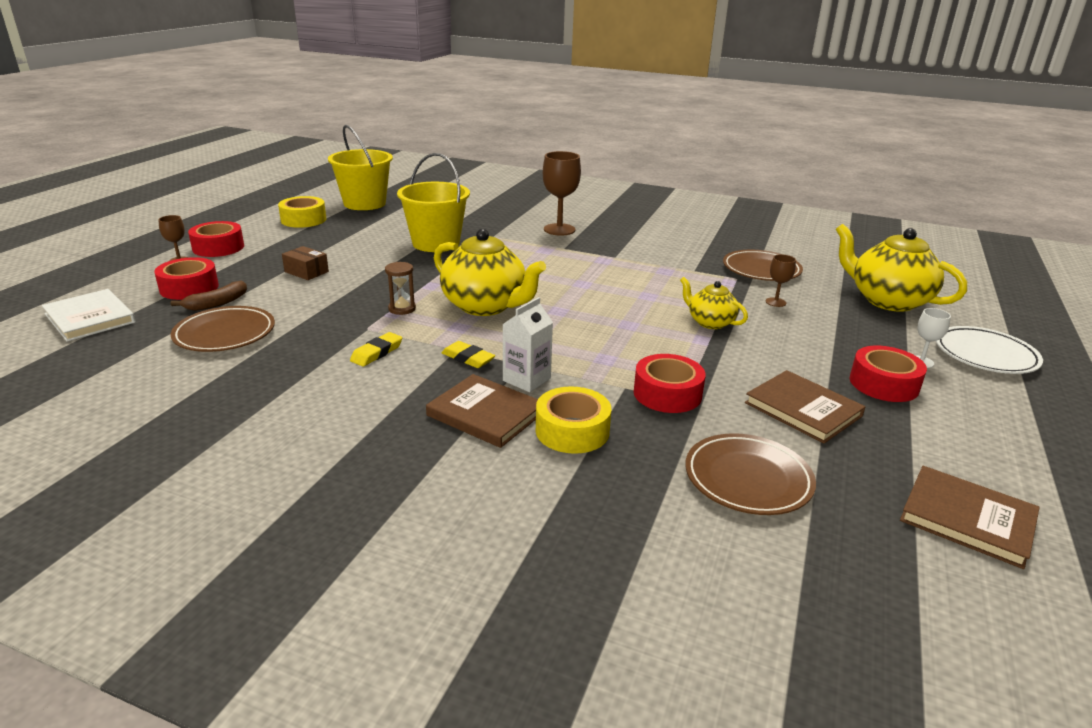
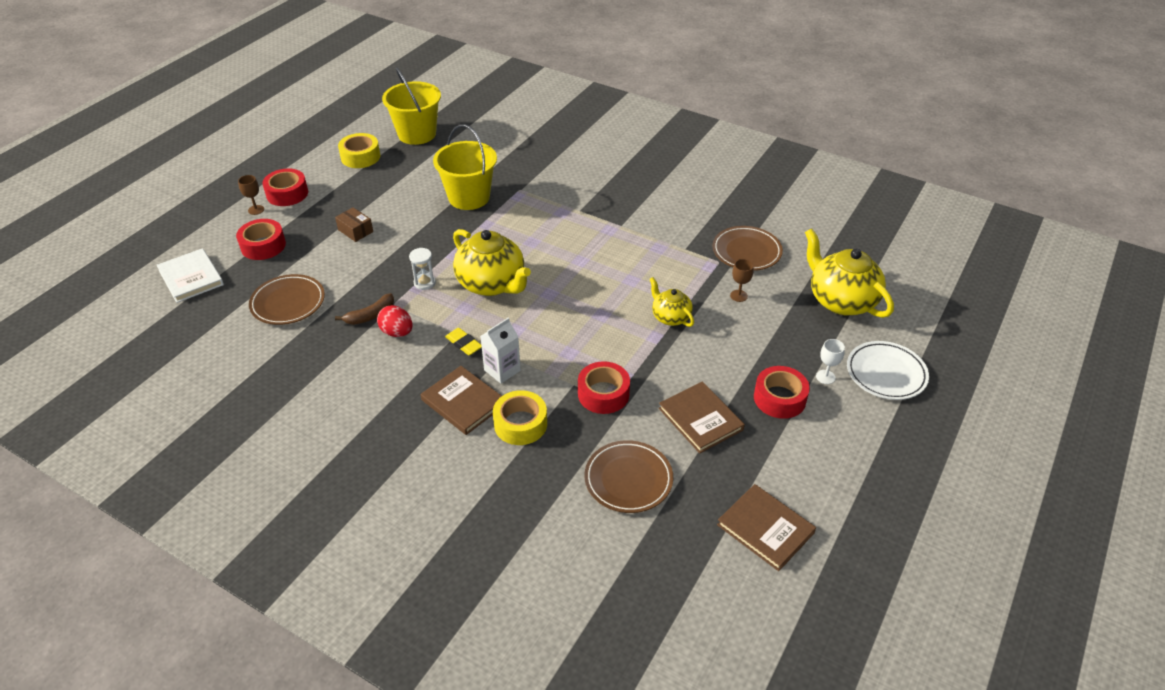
camera: 10 degrees right, 15 degrees up
brown banana [171,280,247,311] -> brown banana moved to [335,293,394,325]
yellow eraser [350,332,402,367] -> red egg [377,305,413,337]
brown hourglass [385,262,416,315] -> white hourglass [409,248,436,290]
brown goblet [543,151,581,236] -> none

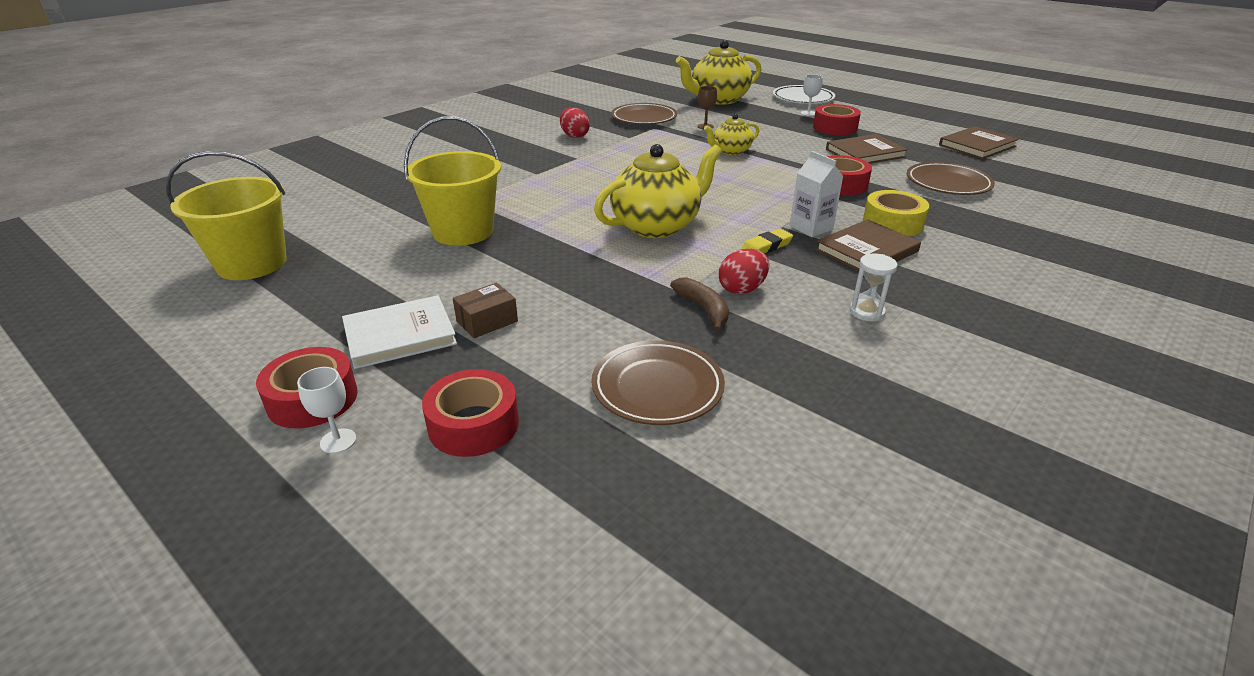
camera: 80 degrees left, 10 degrees down
white book [156,248,224,303] -> white book moved to [342,295,457,369]
brown goblet [238,175,264,215] -> white goblet [297,367,356,454]
yellow tape [338,133,380,168] -> none
white hourglass [409,248,436,290] -> white hourglass moved to [850,253,898,321]
none -> red egg [560,107,590,138]

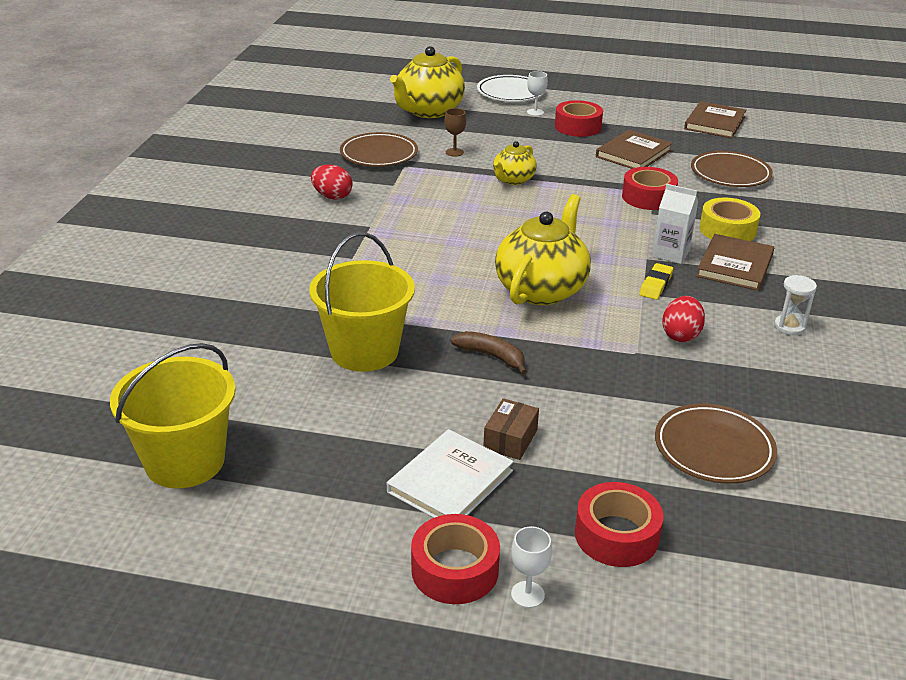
camera: 30 degrees left, 0 degrees up
brown banana [670,277,729,332] -> brown banana moved to [451,331,527,375]

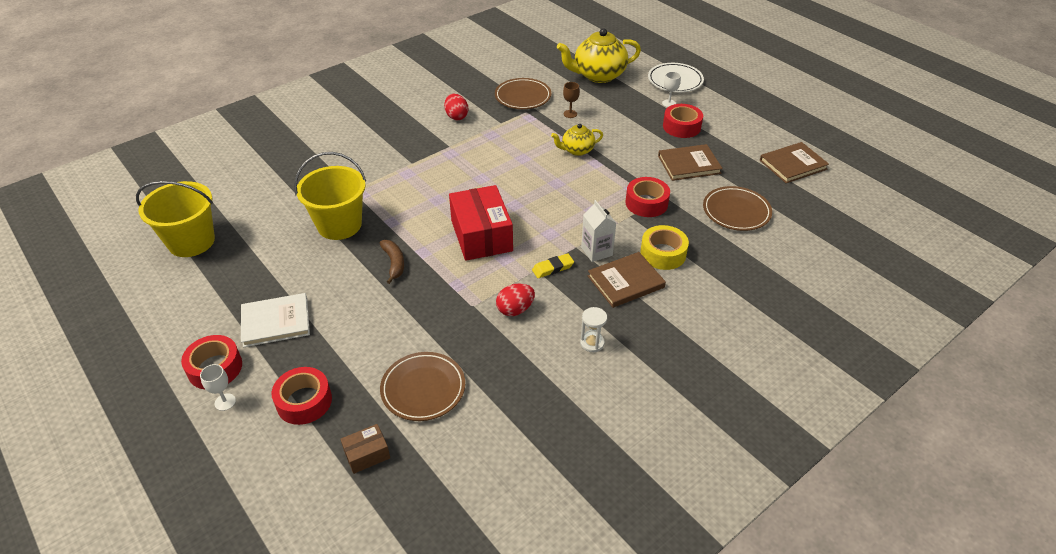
camera: 40 degrees right, 10 degrees up
brown box [483,398,539,460] -> brown box moved to [340,424,390,474]
yellow teapot [495,194,591,305] -> red box [449,185,513,261]

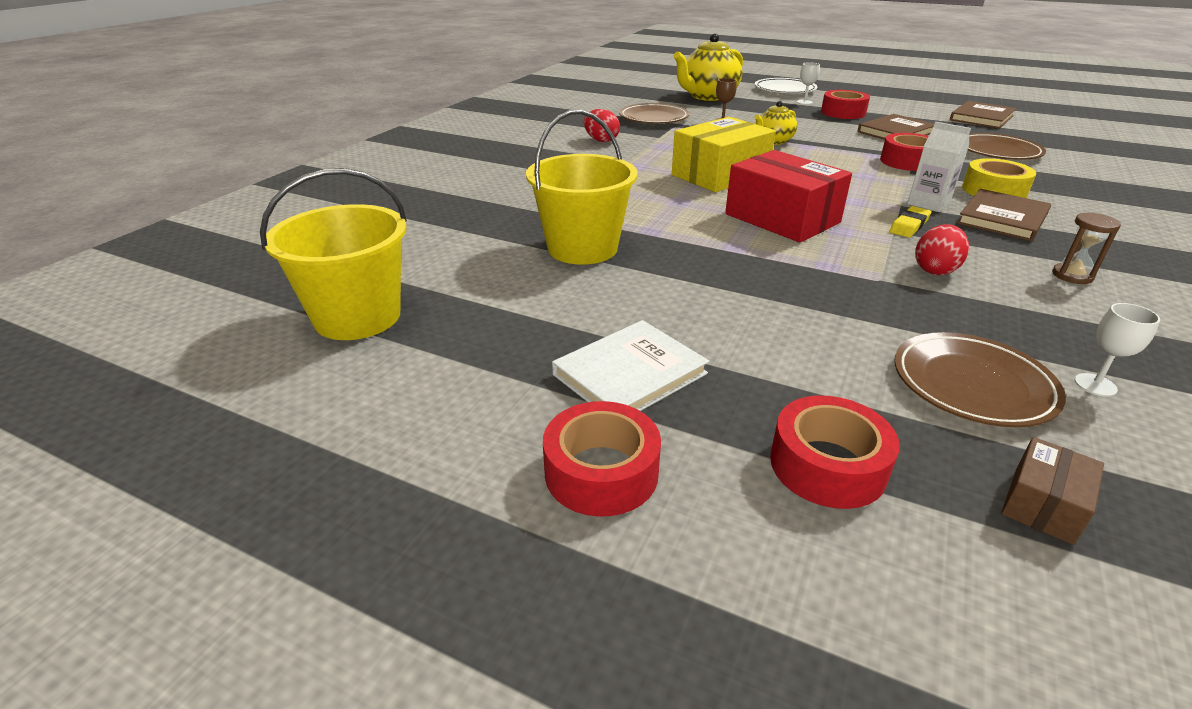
camera: 25 degrees left, 10 degrees down
white goblet [200,364,236,411] -> white goblet moved to [1075,303,1160,397]
brown banana [379,240,404,284] -> none
white hourglass [580,307,607,352] -> brown hourglass [1052,212,1121,284]
none -> yellow box [672,117,776,192]

